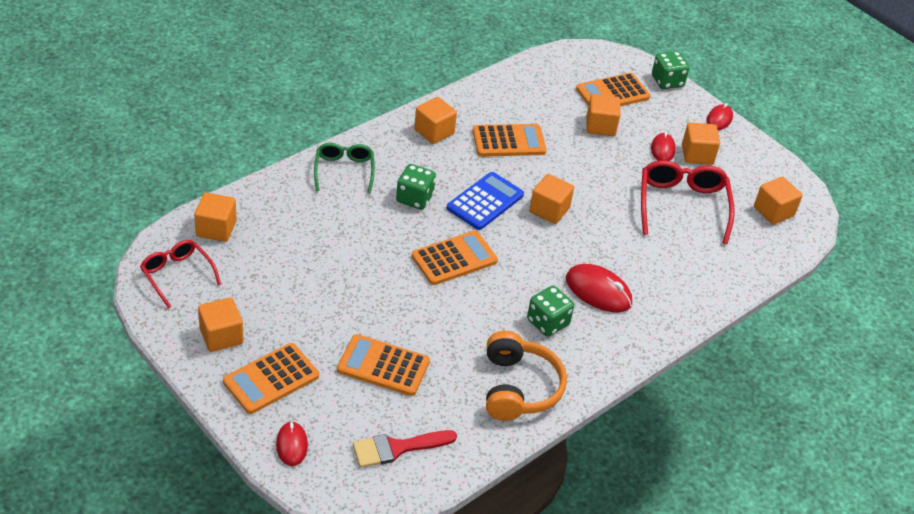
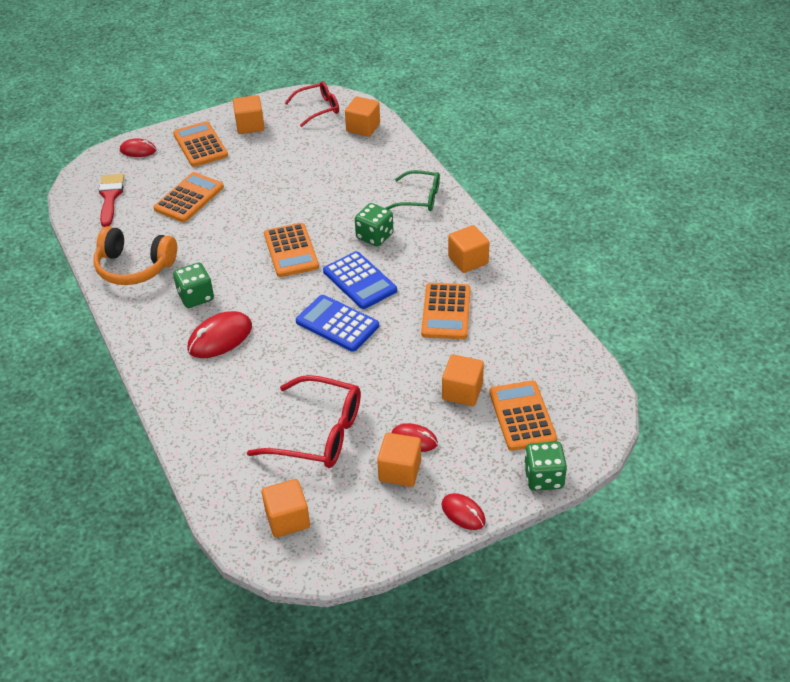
camera: 110 degrees right, 0 degrees up
orange cube [529,174,574,224] -> blue calculator [296,295,379,352]

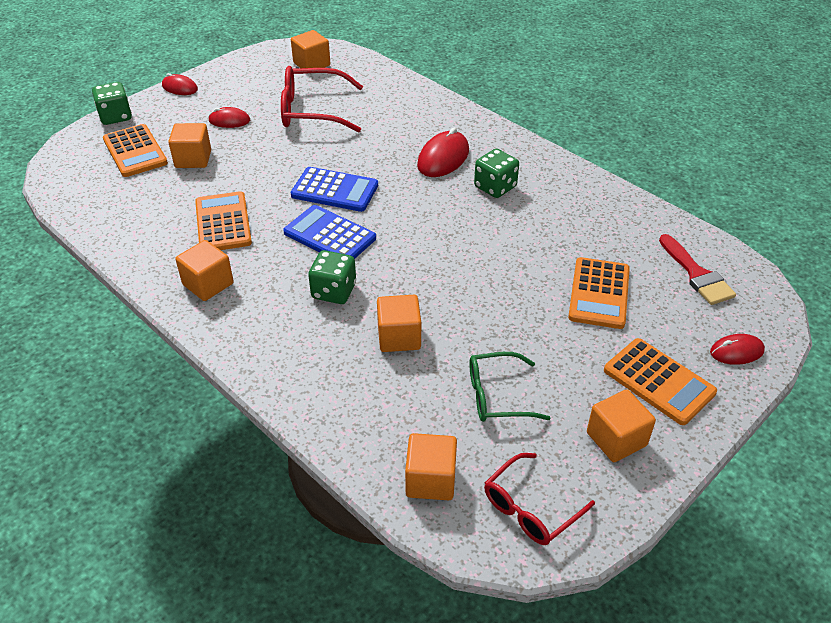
camera: 160 degrees right, 0 degrees up
orange headphones [93,226,177,285] -> none
orange calculator [264,223,319,277] -> none
orange cube [377,433,421,487] -> orange cube moved to [377,295,421,352]
green glasses [386,170,440,211] -> green glasses moved to [469,352,550,422]

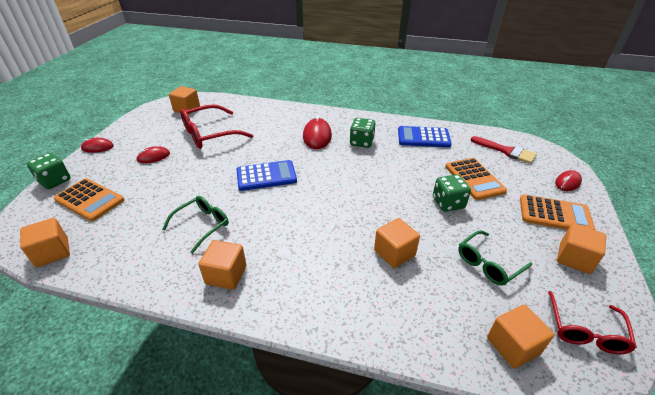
camera: 30 degrees left, 5 degrees down
orange cube [168,123,211,168] -> orange cube moved to [20,218,70,267]
orange calculator [195,191,252,250] -> green glasses [162,196,229,254]
blue calculator [283,205,376,259] -> blue calculator moved to [398,126,452,147]
green dice [308,250,356,304] -> green dice moved to [433,174,471,212]

